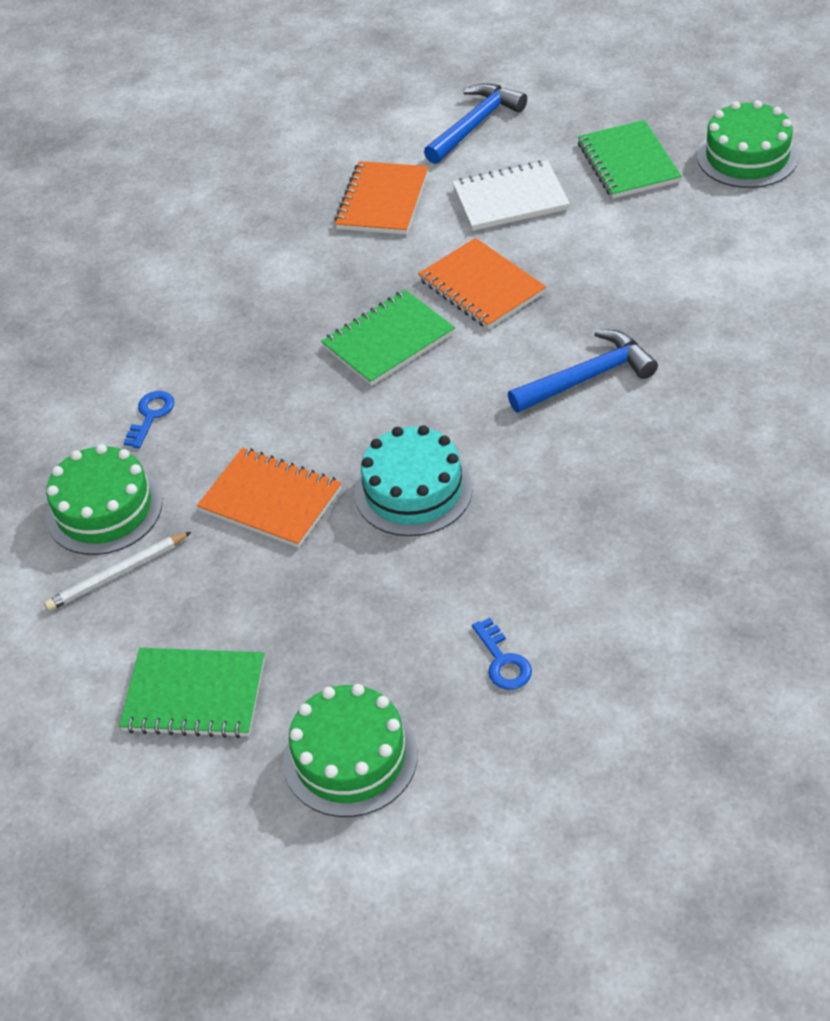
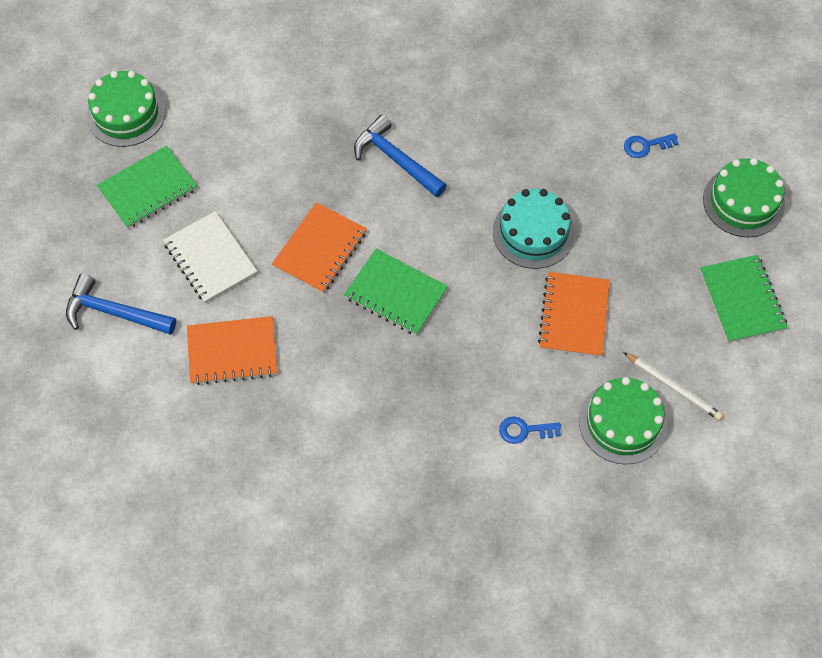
camera: 115 degrees left, 15 degrees up
blue key [472,618,532,690] -> blue key turned 150 degrees counterclockwise [624,133,679,158]

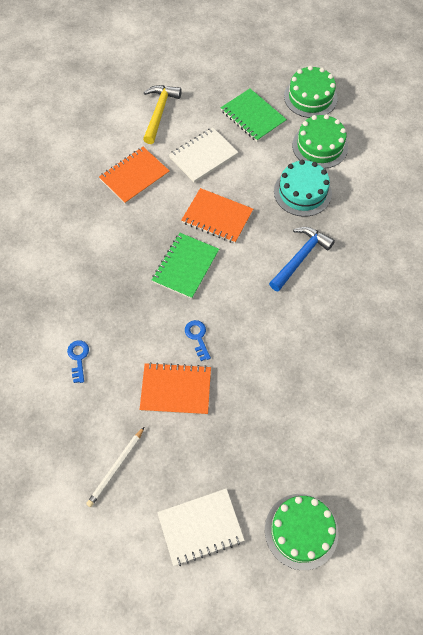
camera: 85 degrees right, 0 degrees up
blue hammer [66,274,176,335] -> yellow hammer [143,85,182,144]
orange notebook [187,316,277,385] -> orange notebook turned 60 degrees clockwise [99,147,169,204]
turquoise cake [493,189,575,269] -> turquoise cake moved to [274,160,332,217]
green cake [579,377,668,464] -> green cake moved to [292,114,348,169]
blue key [624,133,679,158] -> blue key moved to [185,320,211,361]
green notebook [700,255,788,343] -> white notebook [157,488,245,566]

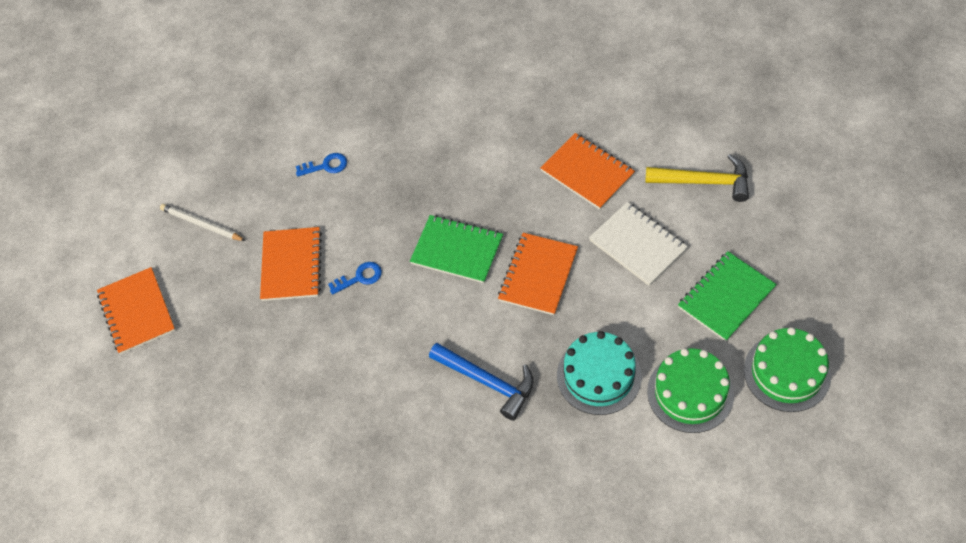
camera: 90 degrees right, 5 degrees down
white notebook [157,488,245,566] -> orange notebook [97,267,175,354]
green cake [265,494,339,570] -> none

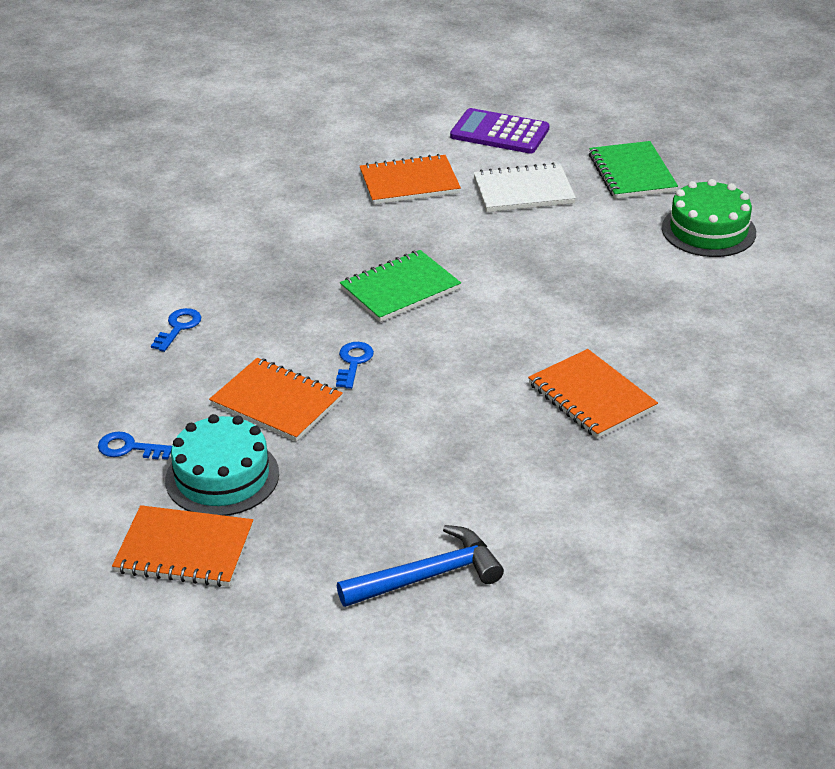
camera: 60 degrees left, 20 degrees down
white pencil [160,204,246,241] -> blue key [98,431,172,459]
blue hammer [429,343,534,421] -> blue hammer moved to [337,525,504,607]
orange notebook [498,233,578,315] -> orange notebook moved to [528,349,658,438]
turquoise cake [557,331,642,415] -> turquoise cake moved to [165,414,279,516]
yellow hammer [645,154,749,202] -> purple calculator [450,108,550,154]
green cake [744,327,831,412] -> none

